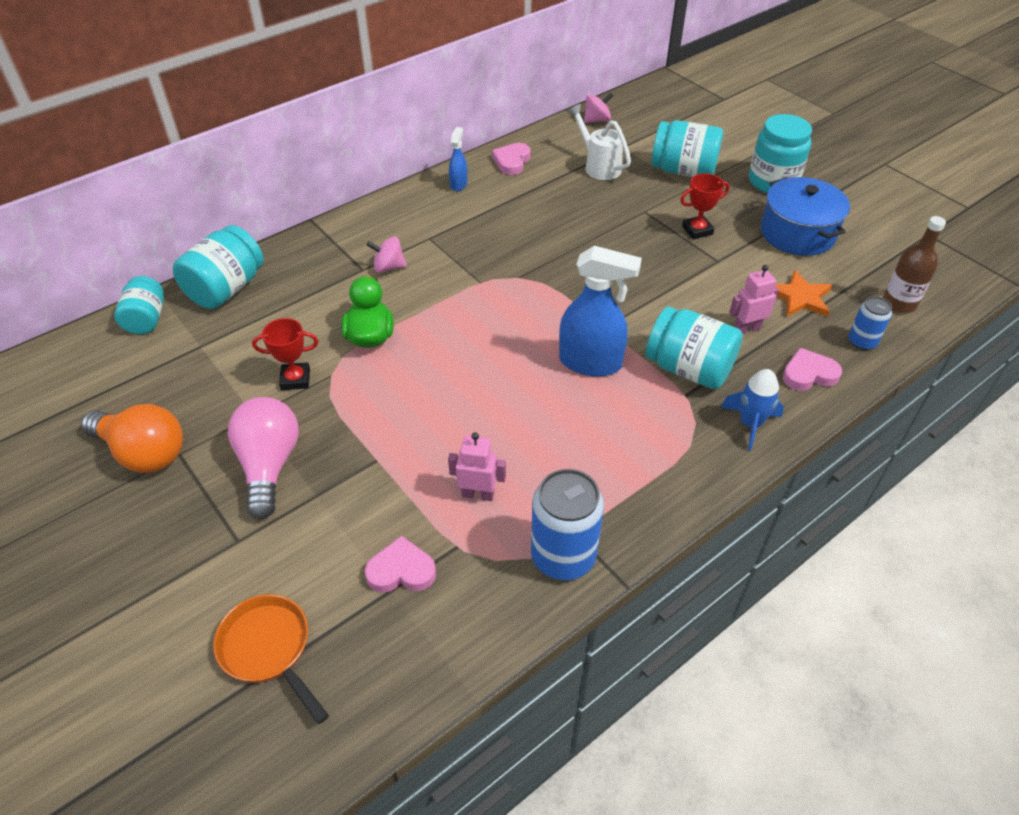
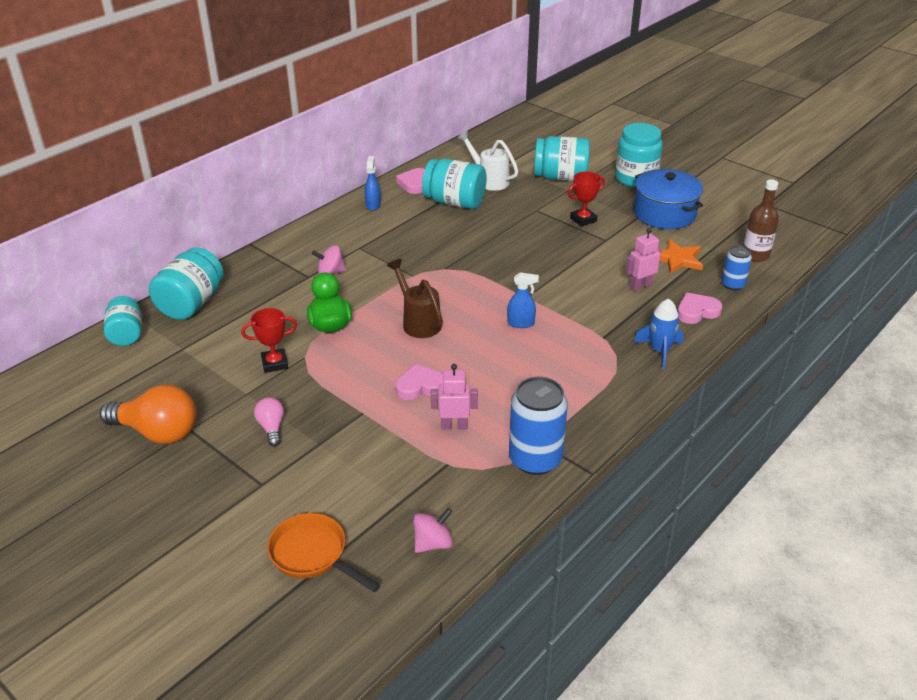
camera: 10 degrees left, 10 degrees down
pink light bulb [228,397,299,519] -> pink light bulb [254,397,284,447], size x0.51
pink heart [365,536,436,593] -> pink heart moved to [395,364,443,400]
blue spray bottle [559,246,642,377] -> blue spray bottle [507,272,539,328], size x0.51
pink spinning top [584,93,613,123] -> pink spinning top moved to [413,508,453,553]
turquoise jar [646,307,743,389] -> turquoise jar moved to [422,158,487,209]
none -> brown watering can [387,259,443,338]

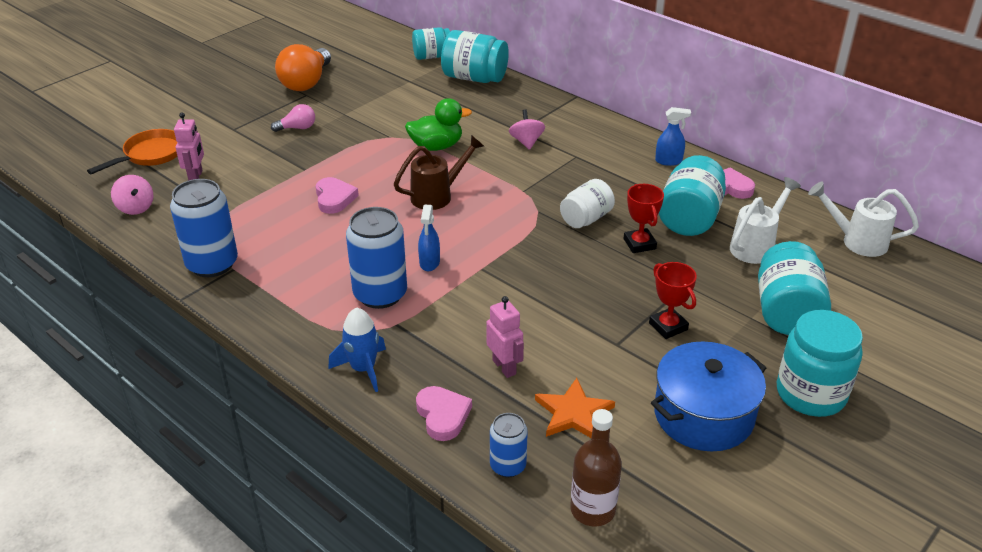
camera: 90 degrees right, 0 degrees up
red trophy [241,308,297,373] -> red trophy moved to [624,184,664,253]
pink robot [431,364,478,430] -> pink robot moved to [174,113,204,181]
none -> blue can [346,207,407,309]
none -> white jar [560,179,615,228]
none -> white watering can [808,182,919,257]

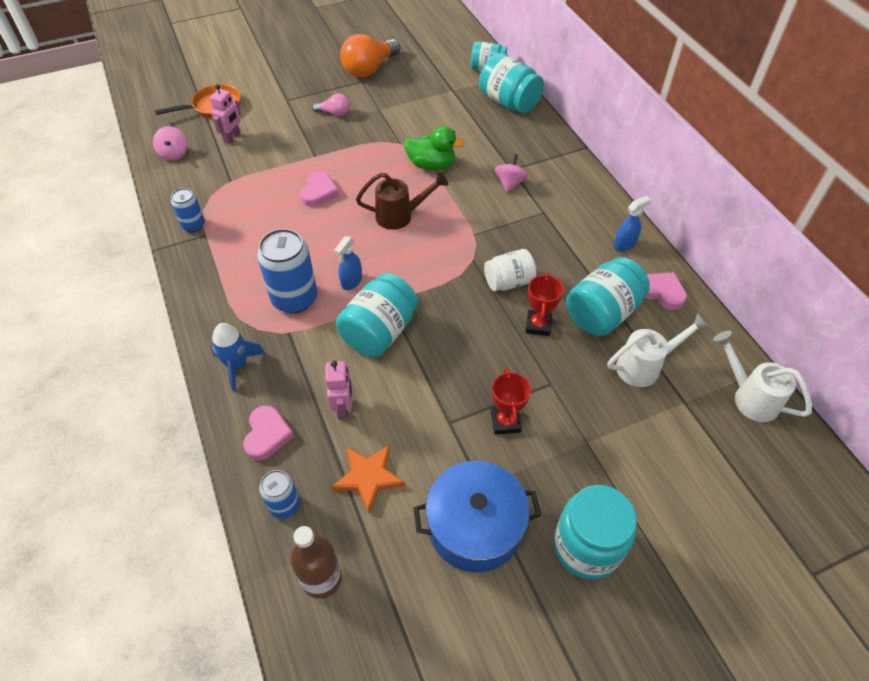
camera: 25 degrees right, 15 degrees up
blue can [170,179,238,277] -> blue can [171,188,205,232], size x0.56
blue spray bottle [655,107,691,166] -> blue spray bottle turned 60 degrees counterclockwise [614,196,651,251]
turquoise jar [758,241,831,335] -> turquoise jar moved to [336,273,418,357]

